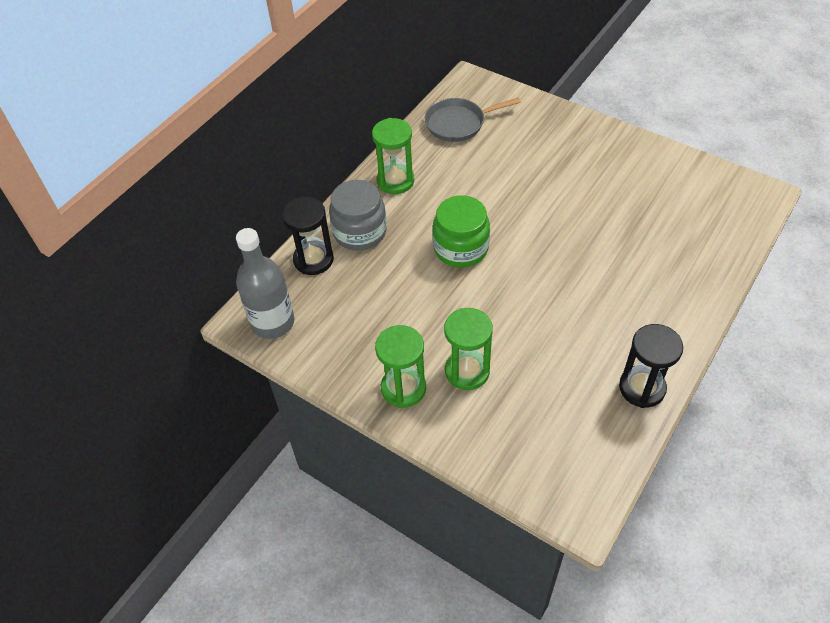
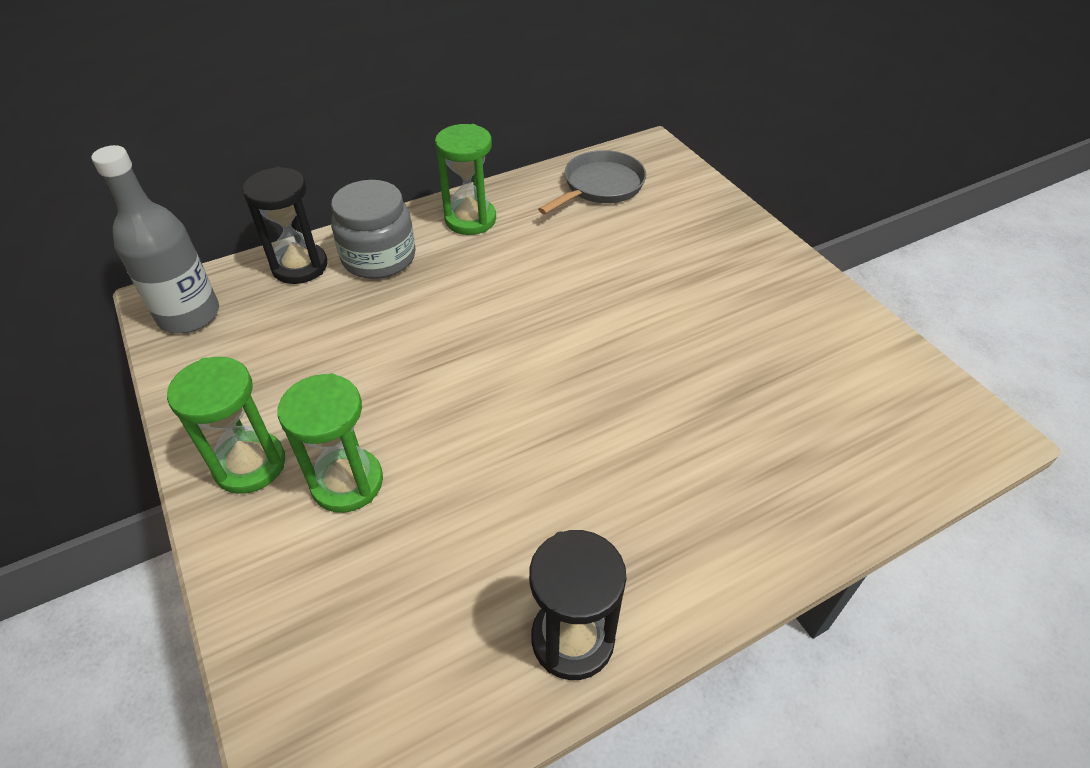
camera: 25 degrees right, 5 degrees down
grey pan [425,97,521,142] -> grey pan turned 120 degrees clockwise [538,150,646,214]
green jar [433,195,490,267] -> none

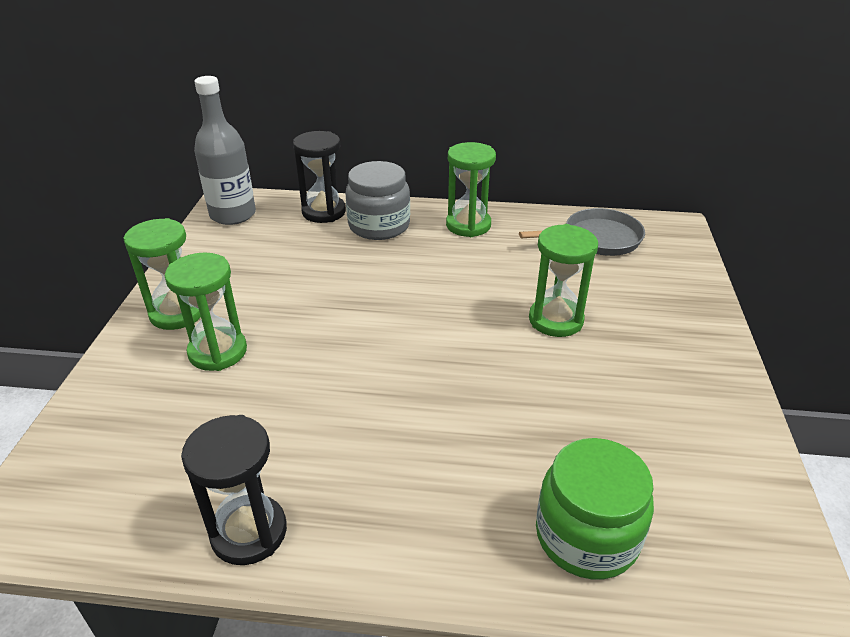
camera: 35 degrees right, 10 degrees down
none -> green hourglass [529,224,598,337]
none -> green jar [536,438,654,579]

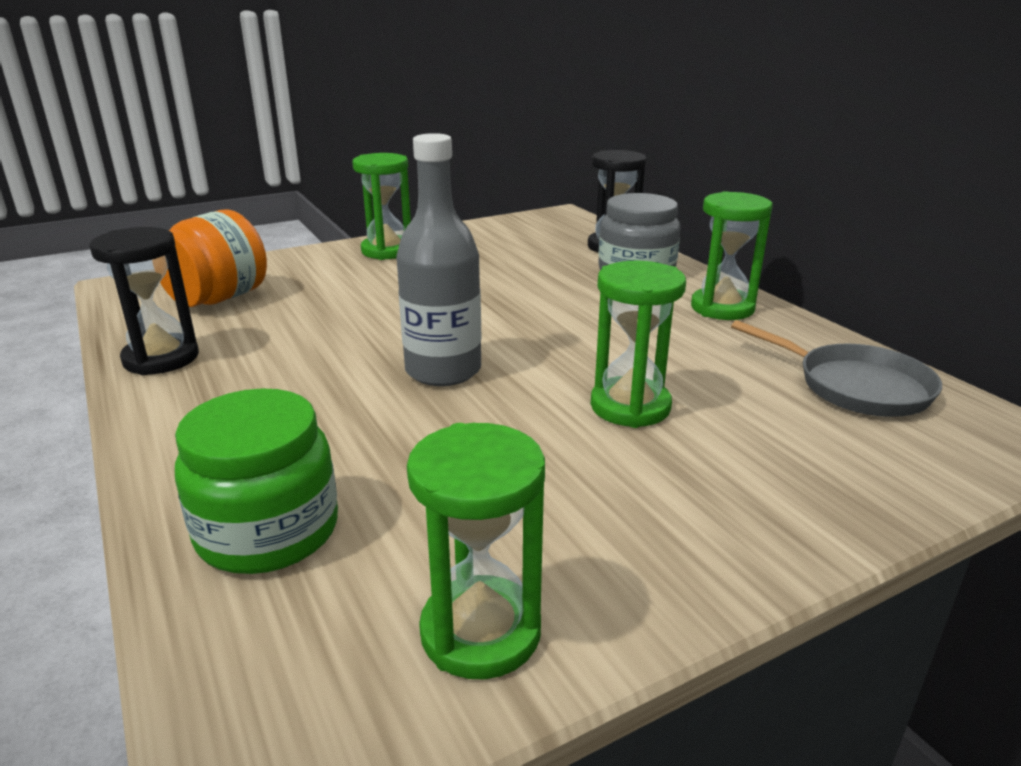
camera: 55 degrees right, 10 degrees down
green hourglass [165,252,247,371] -> green hourglass moved to [407,423,545,680]
grey bottle [194,76,256,225] -> grey bottle moved to [396,133,481,386]
none -> orange jar [160,210,267,307]

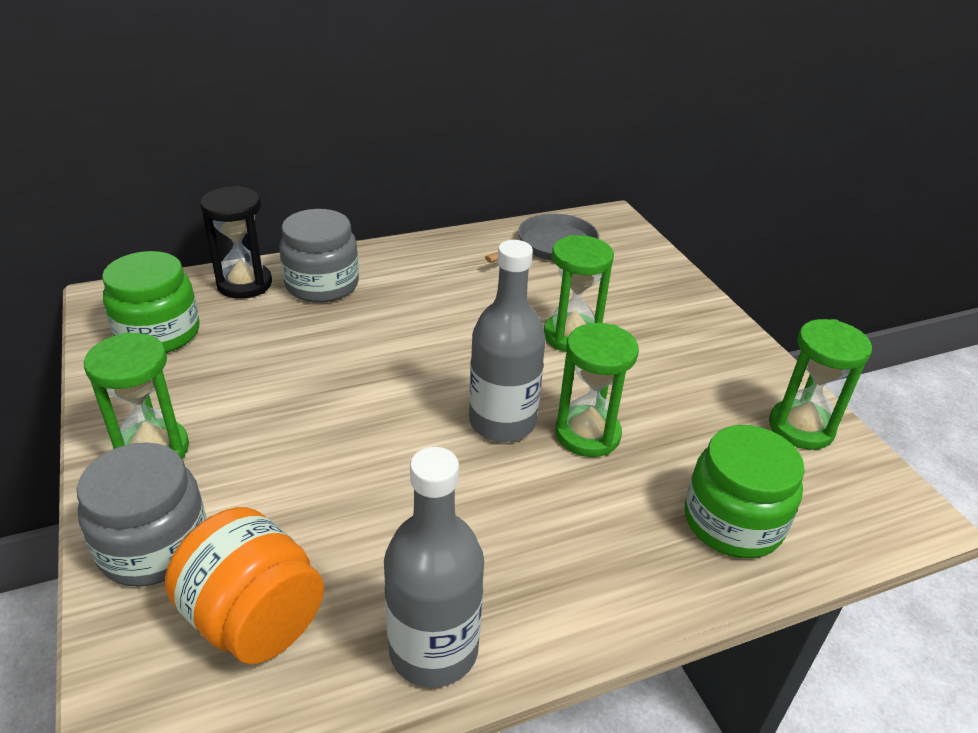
camera: 85 degrees left, 10 degrees up
black hourglass [89,227,199,375] -> grey bottle [384,447,484,688]
green hourglass [691,191,773,320] -> green hourglass moved to [555,323,639,457]
none -> grey jar [77,442,207,587]
none -> green jar [102,251,200,353]

